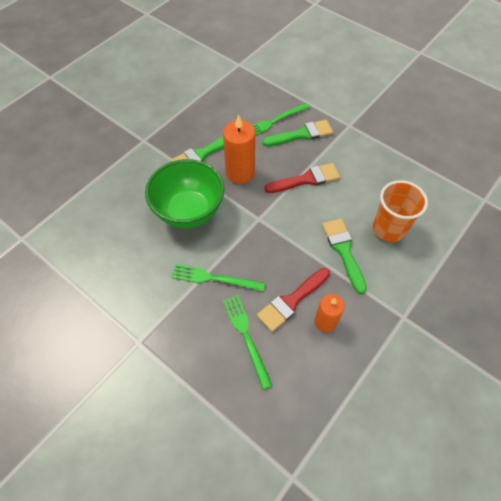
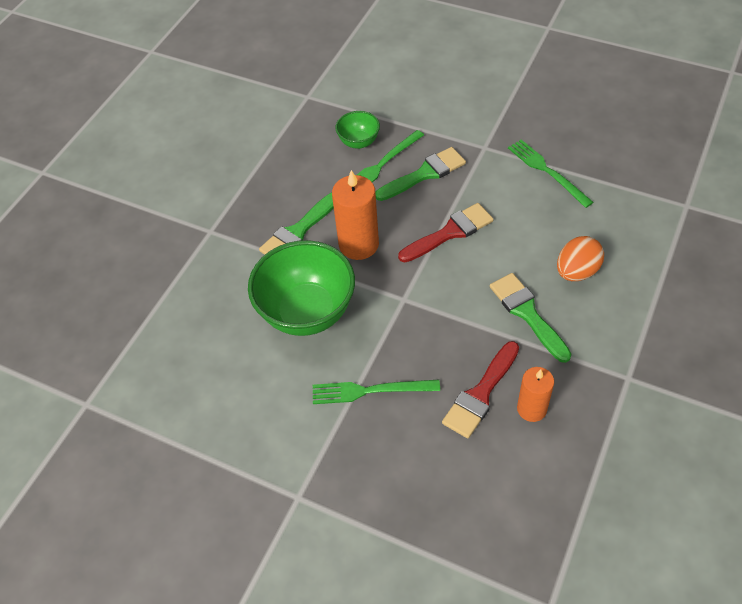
camera: 10 degrees left, 5 degrees down
green fork [223,295,273,389] -> green fork moved to [508,140,593,208]
orange cup [373,180,428,242] -> orange egg [557,236,604,281]
none -> green bowl [335,111,380,149]

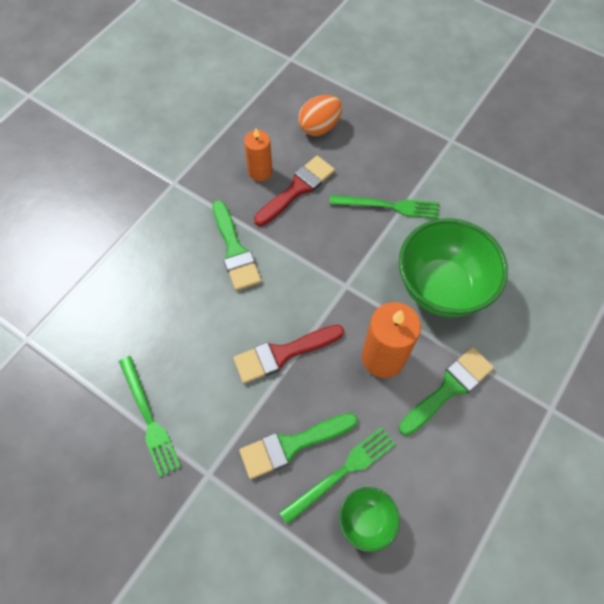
camera: 175 degrees left, 10 degrees up
orange egg [557,236,604,281] -> orange egg moved to [298,95,342,136]

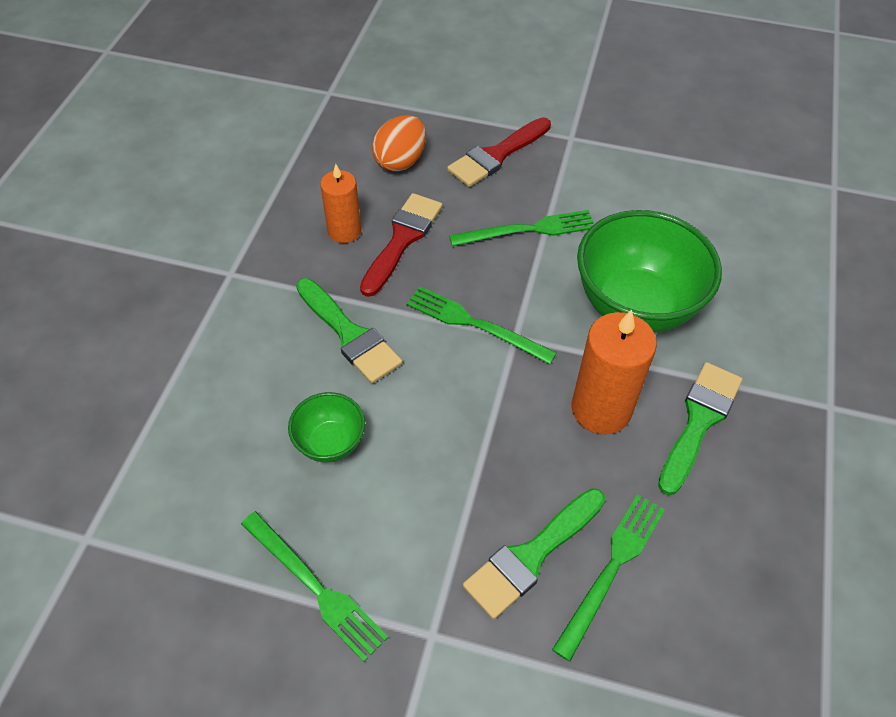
camera: 20 degrees left, 10 degrees down
red brush [233,325,344,384] -> red brush moved to [447,117,551,187]
green bowl [339,487,400,552] -> green bowl moved to [288,392,365,463]
none -> green fork [406,286,557,364]

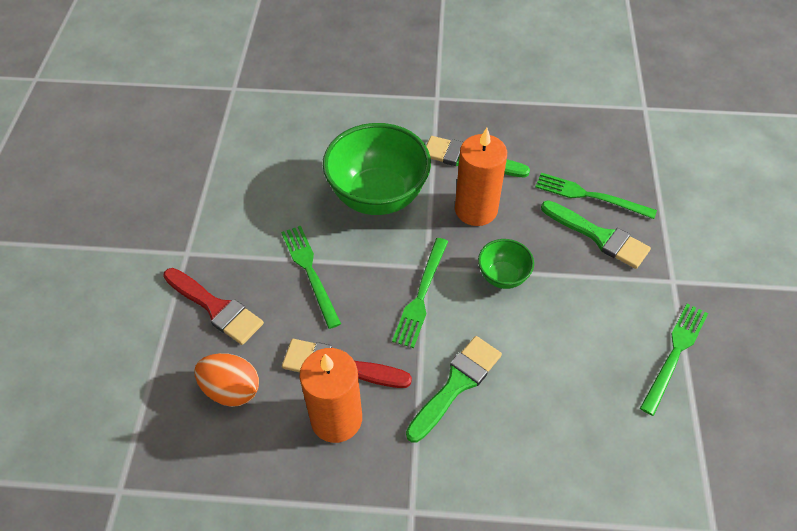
camera: 100 degrees left, 0 degrees up
green bowl [288,392,365,463] -> green bowl moved to [478,239,534,289]
orange candle [320,164,361,243] -> orange candle [300,348,362,443], size x1.56

